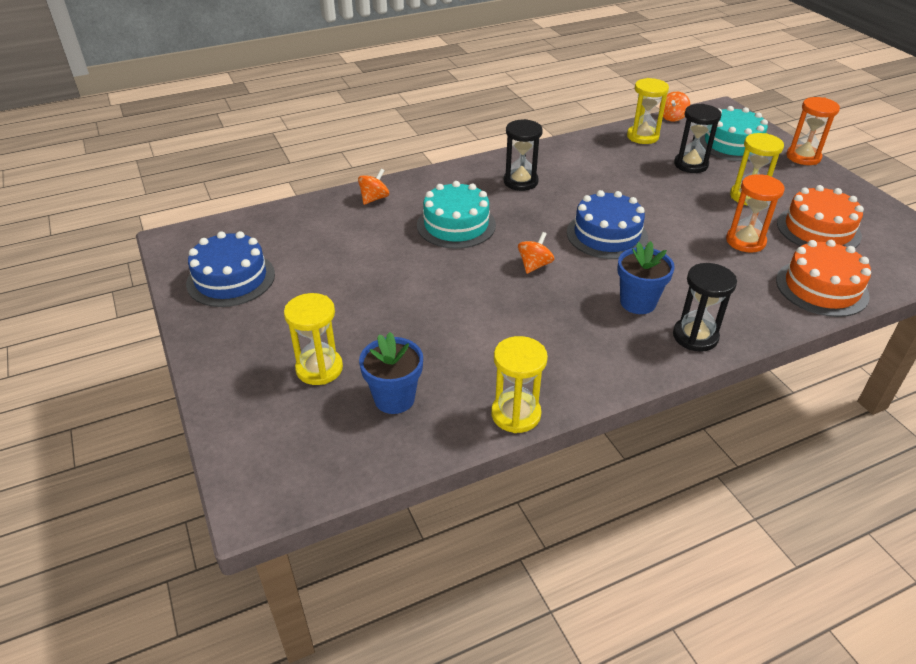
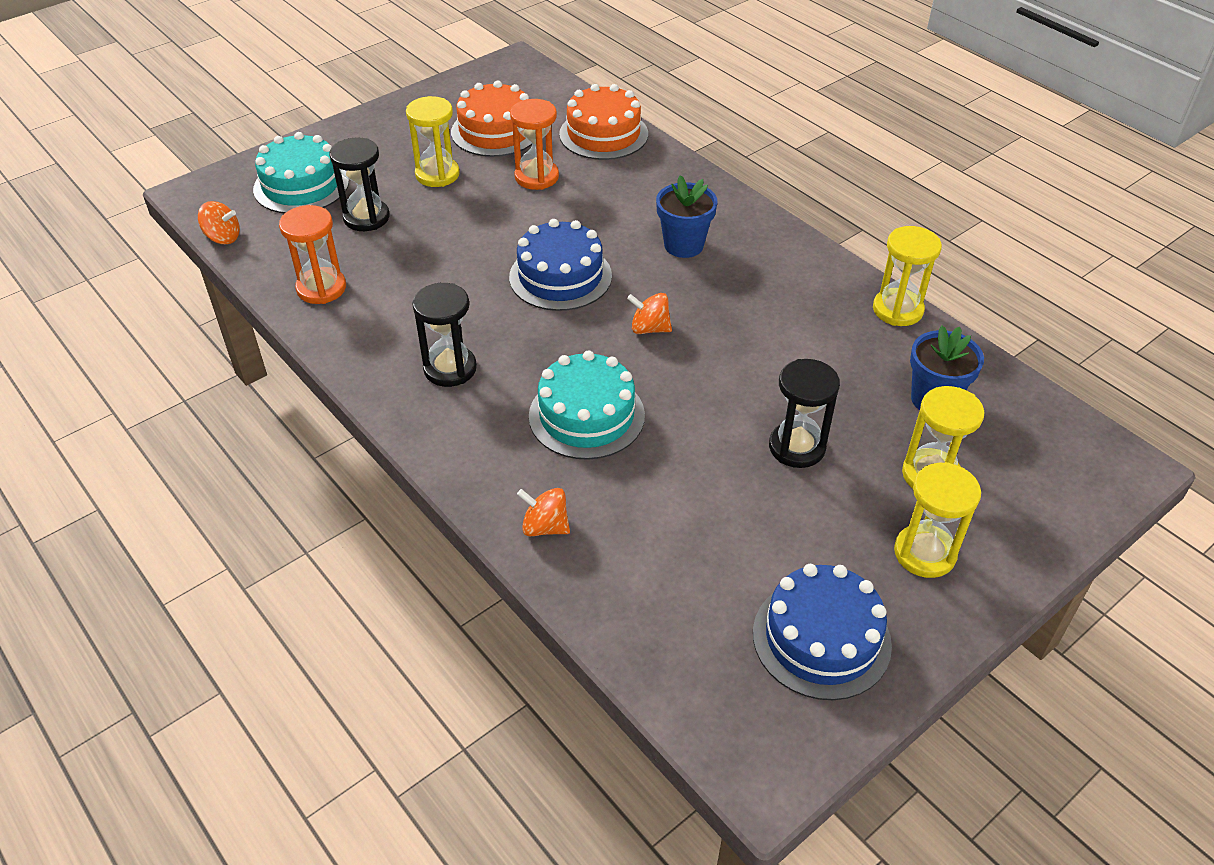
camera: 105 degrees left, 5 degrees up
yellow hourglass [627,78,669,144] -> yellow hourglass moved to [894,462,981,578]
black hourglass [673,263,737,352] -> black hourglass moved to [769,359,840,468]
orange hourglass [786,97,840,165] -> orange hourglass moved to [279,205,346,304]

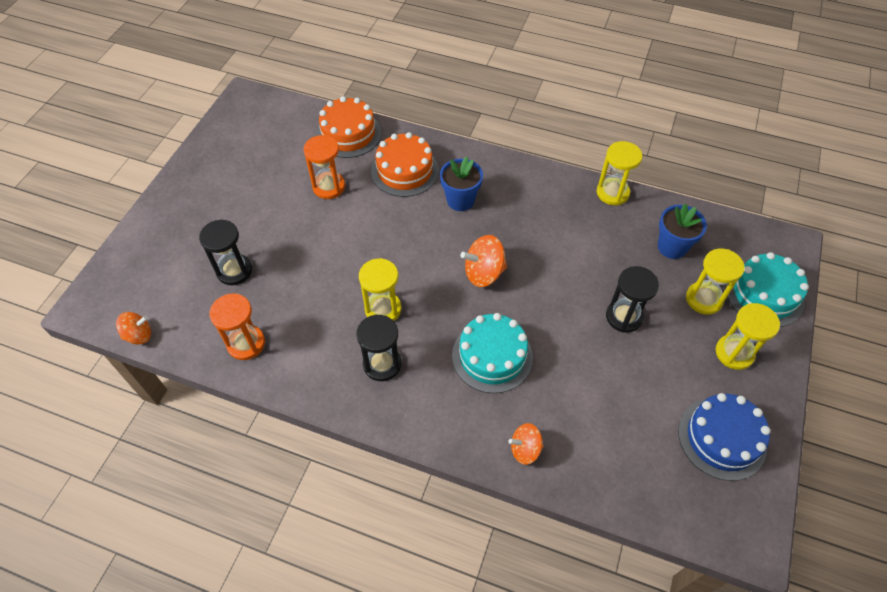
camera: 30 degrees left, 10 degrees up
turquoise cake [253,132,349,214] -> turquoise cake moved to [725,252,809,327]
yellow hourglass [406,96,460,187] -> yellow hourglass moved to [359,258,401,321]
orange cake [451,80,532,157] -> orange cake moved to [371,132,439,197]
blue cake [509,219,612,311] -> none
orange spinning top [627,293,672,334] -> orange spinning top [460,235,507,287], size x1.51

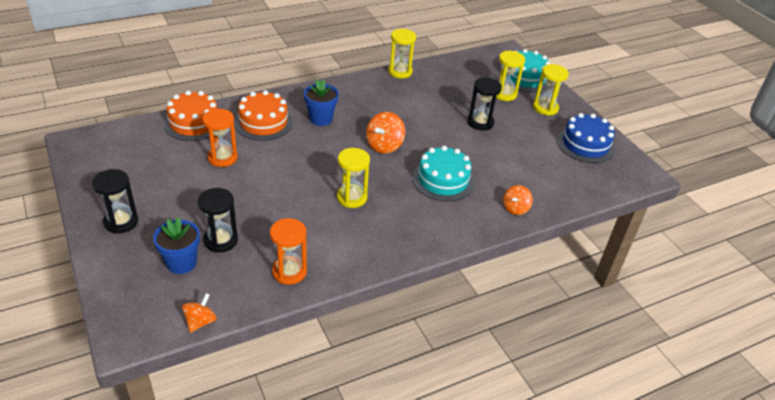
camera: 50 degrees left, 15 degrees down
black hourglass [356,314,402,381] -> black hourglass moved to [92,169,138,233]
blue flower pot [658,203,707,259] -> blue flower pot moved to [153,217,200,274]

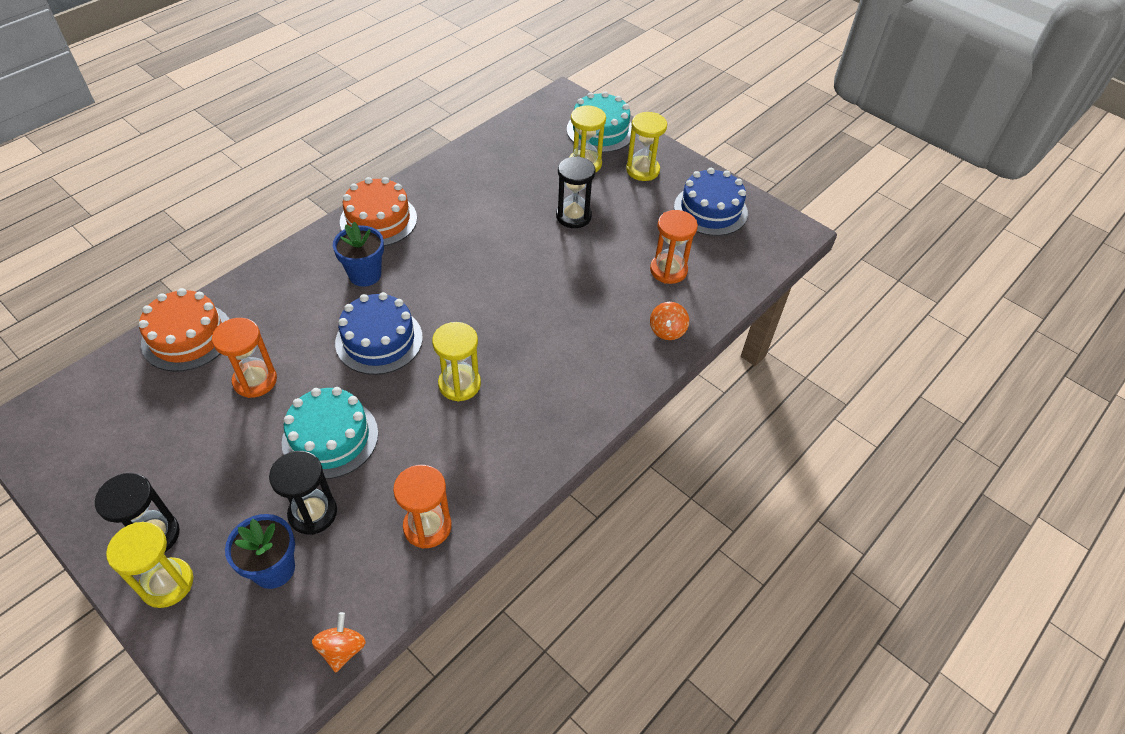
camera: 20 degrees left, 10 degrees up
orange cake [234,90,293,141] -> orange cake moved to [340,177,417,246]
orange spinning top [366,112,405,154] -> none
yellow hourglass [388,29,416,78] -> yellow hourglass moved to [106,522,193,608]
turquoise cake [412,146,474,201] -> turquoise cake moved to [282,387,378,479]
none -> blue cake [335,292,423,375]
none -> orange hourglass [650,210,698,284]

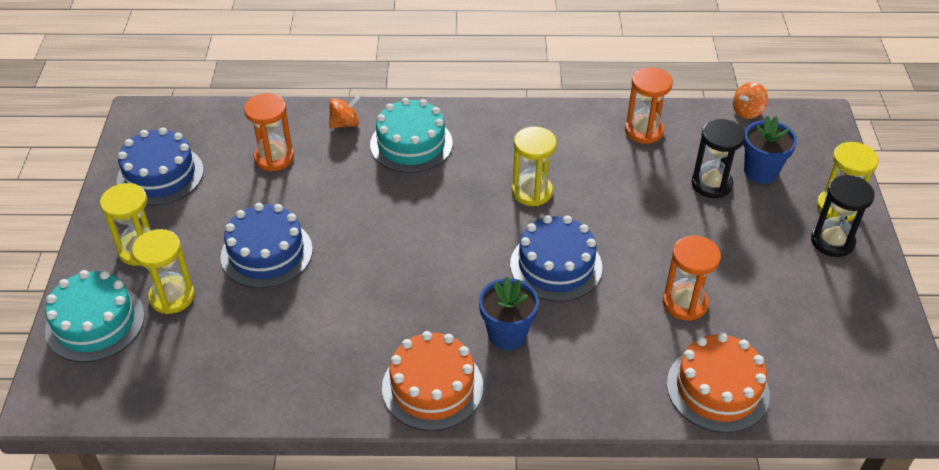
camera: 130 degrees left, 5 degrees down
turquoise cake [282,387,378,479] -> turquoise cake moved to [370,98,453,173]
black hourglass [556,156,596,228] -> blue cake [220,203,313,288]

